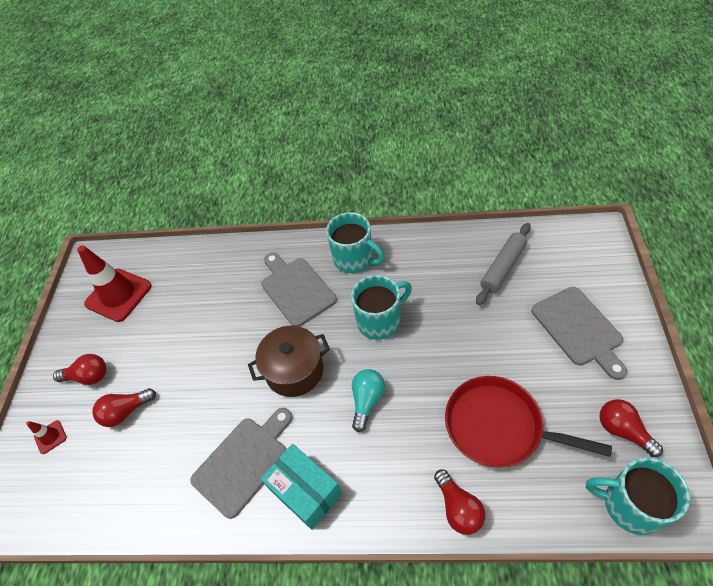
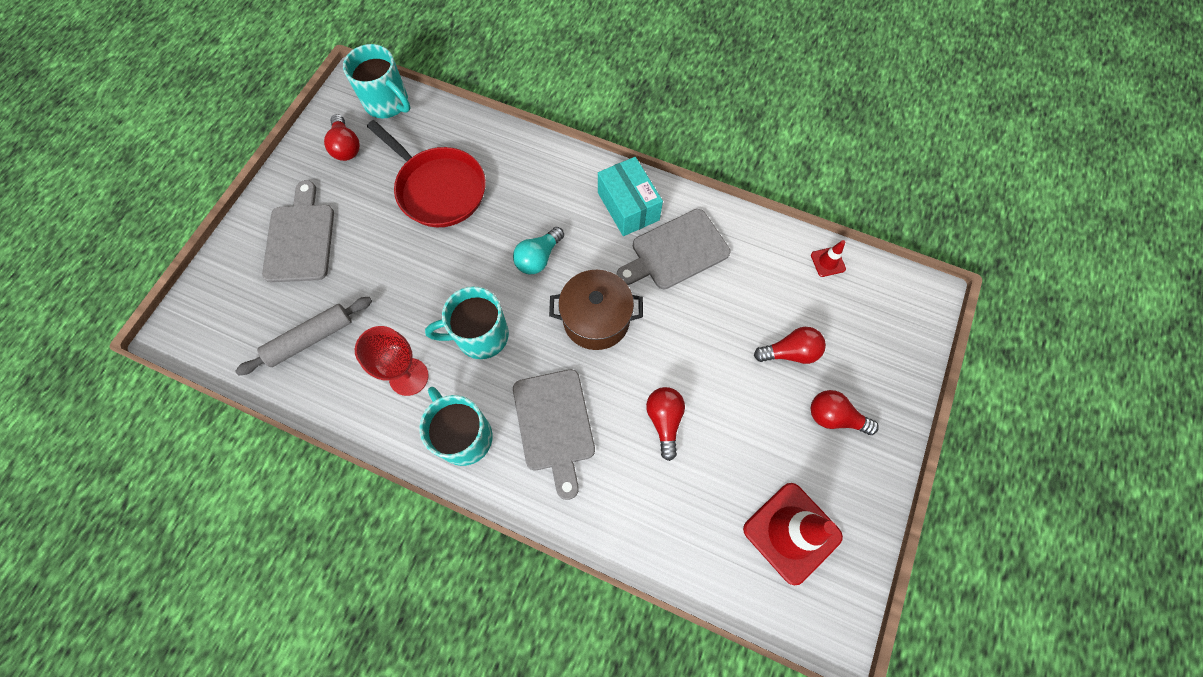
camera: 165 degrees left, 15 degrees up
red traffic cone [26,420,67,454] -> red traffic cone moved to [811,240,846,277]
red light bulb [434,469,485,535] -> red light bulb moved to [646,387,685,461]
none -> red goblet [355,326,429,396]

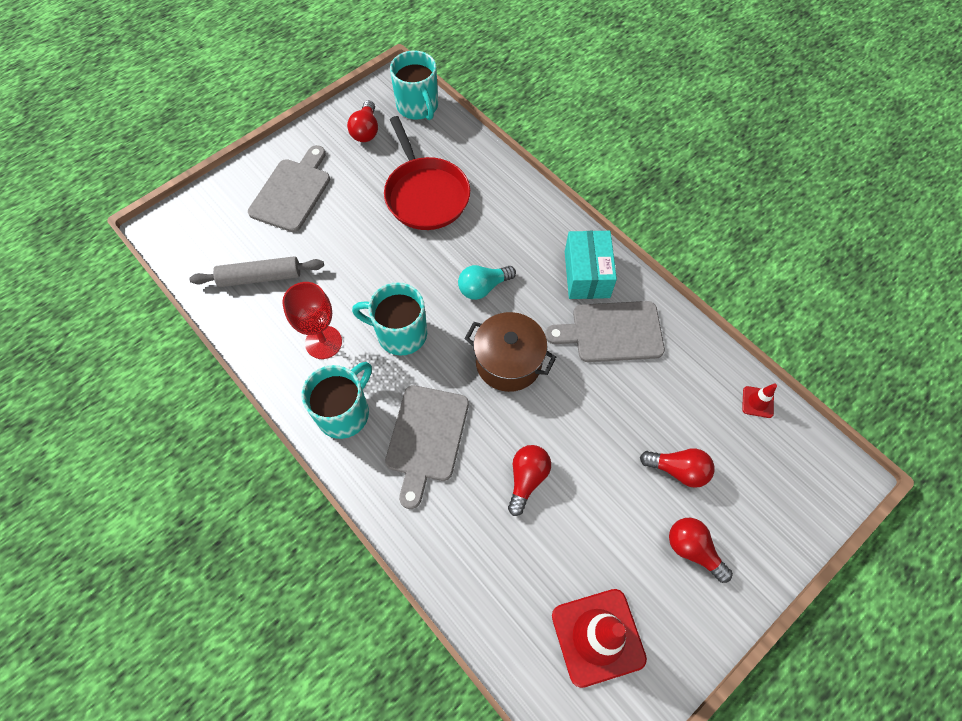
camera: 25 degrees right, 5 degrees down
turquoise mug [419,387,492,466] -> turquoise mug turned 45 degrees clockwise [301,362,372,439]

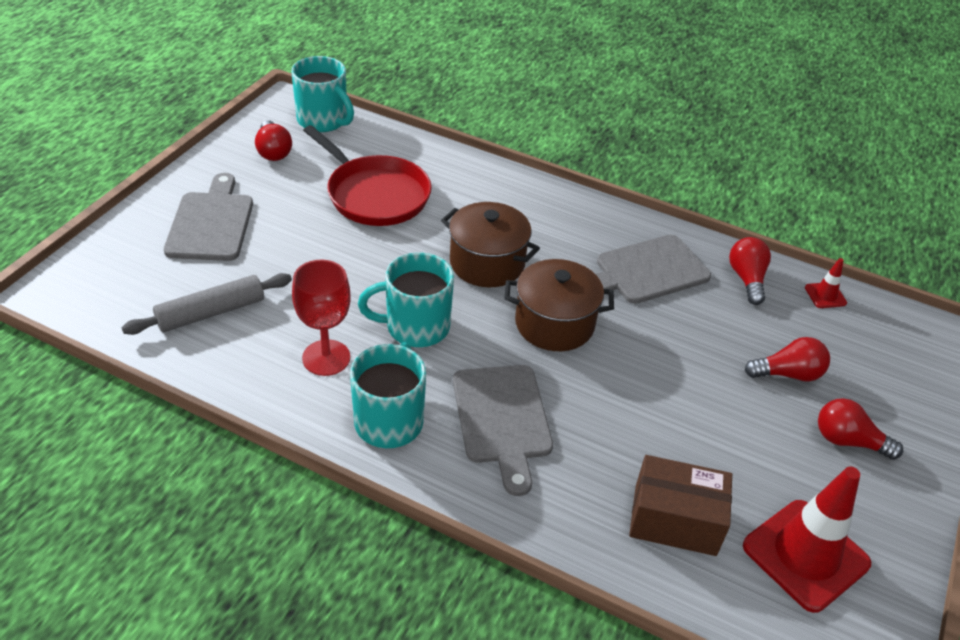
camera: 25 degrees left, 20 degrees down
turquoise light bulb [458,265,516,300] -> brown pot [441,202,540,287]
red light bulb [508,445,551,516] -> red light bulb moved to [729,237,771,305]
turquoise box [565,231,617,299] -> none
none -> brown box [629,455,732,556]

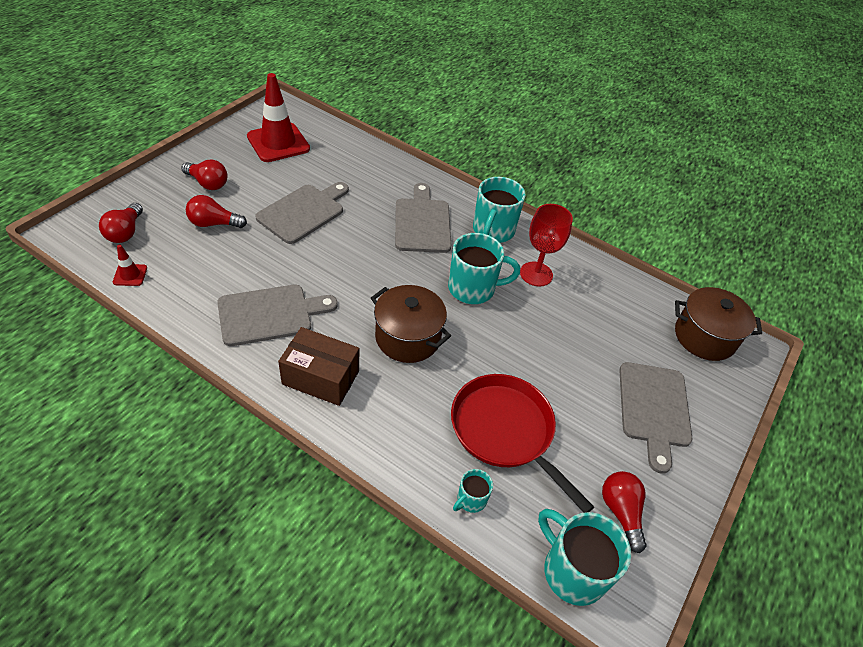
camera: 175 degrees left, 5 degrees up
grey rolling pin [121,273,292,335] -> none
brown pot [504,259,614,351] -> brown pot moved to [675,287,762,361]
brown box [629,455,732,556] -> brown box moved to [278,327,359,406]
red light bulb [729,237,771,305] -> red light bulb moved to [99,203,143,243]
none -> grey cutting board [255,182,349,244]
none -> turquoise mug [453,469,493,513]

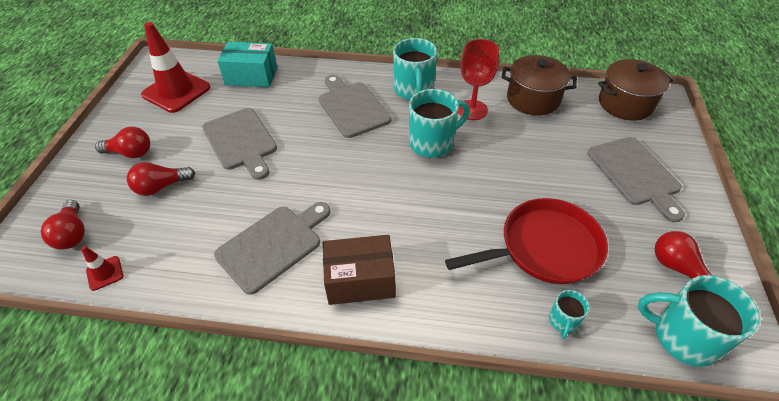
camera: 20 degrees left, 0 degrees up
grey cutting board [255,182,349,244] -> grey cutting board turned 135 degrees clockwise [202,108,277,180]
brown pot [371,285,451,363] -> brown pot moved to [501,55,577,116]
red pan [451,374,594,513] -> red pan turned 135 degrees clockwise [445,198,608,284]
none -> turquoise box [217,42,277,87]

